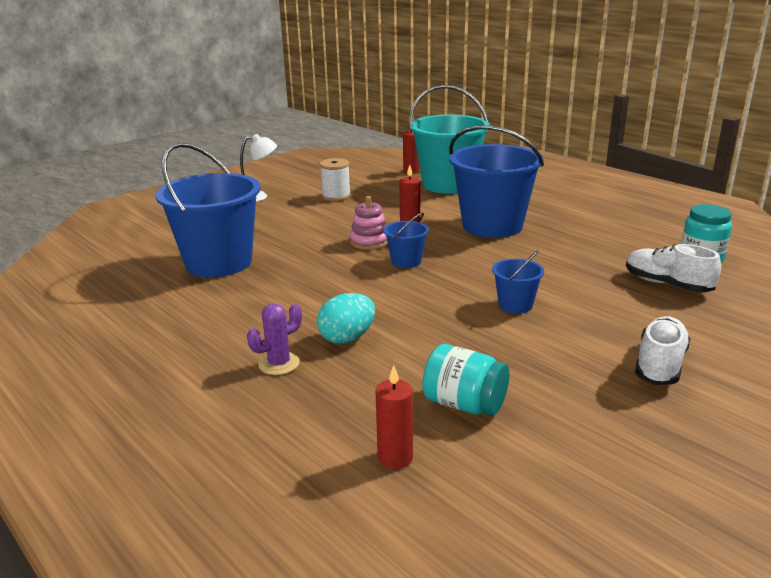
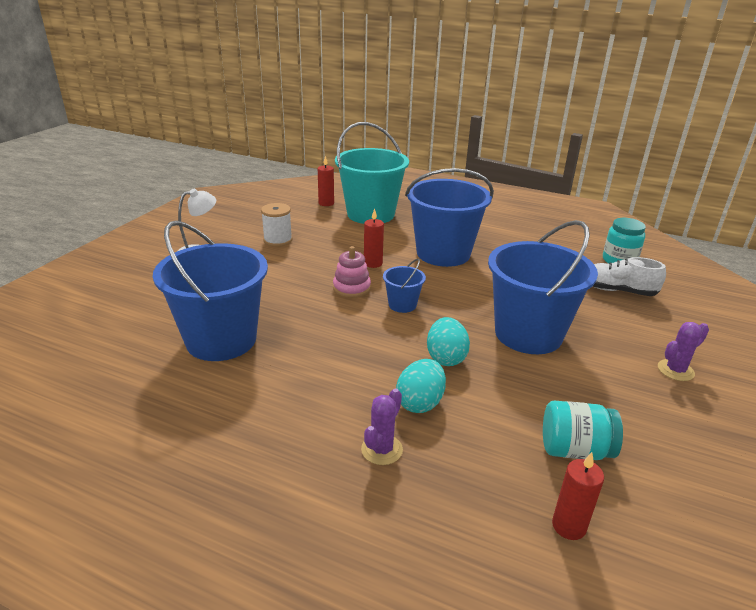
camera: 25 degrees left, 5 degrees up
blue bucket [492,250,544,314] -> blue bucket [488,220,598,354], size x2.23
white shoe [635,316,690,385] -> purple cactus [658,322,709,381]
none -> turquoise egg [427,317,470,366]

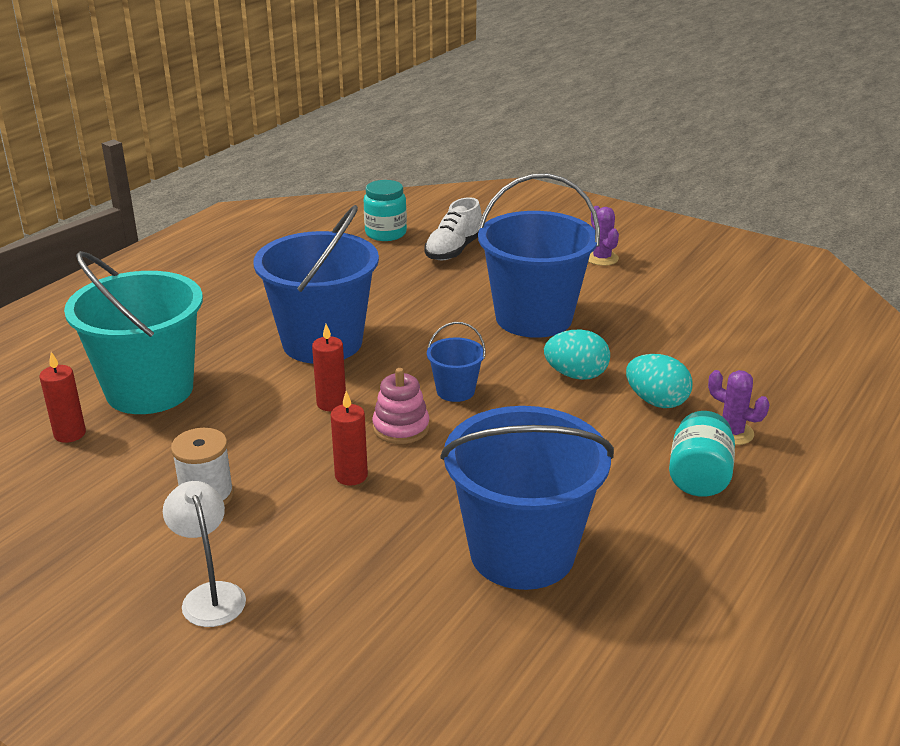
camera: 80 degrees left, 0 degrees up
turquoise jar [543,400,623,460] -> turquoise jar moved to [669,411,735,497]
red candle [552,452,604,540] -> red candle moved to [331,391,368,486]

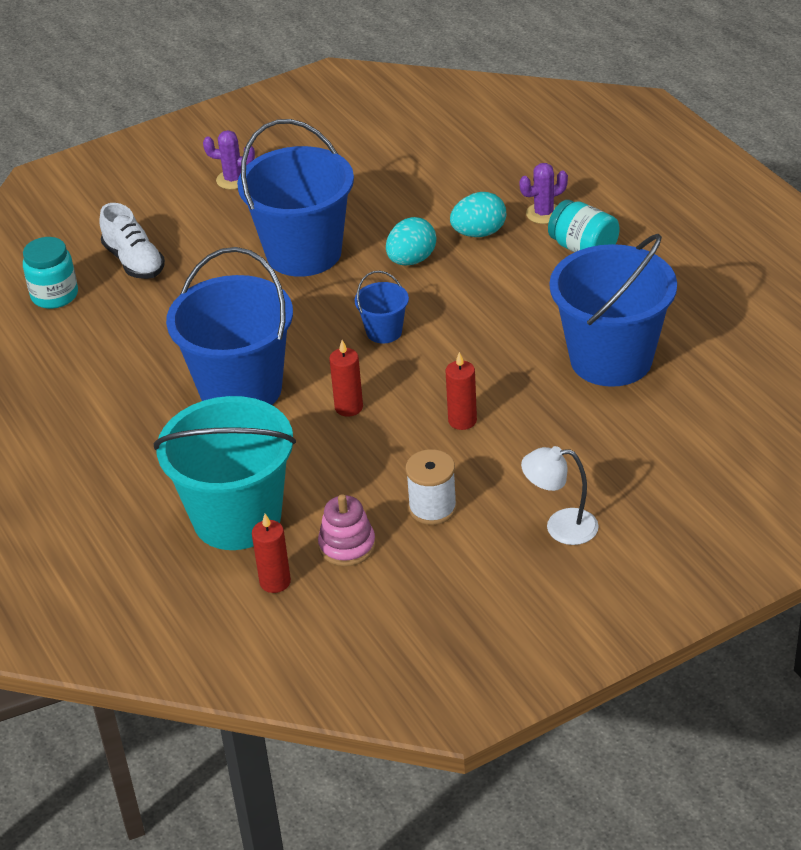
camera: 60 degrees left, 10 degrees up
pink stacking toy [372,368,430,444] -> pink stacking toy moved to [318,494,376,566]

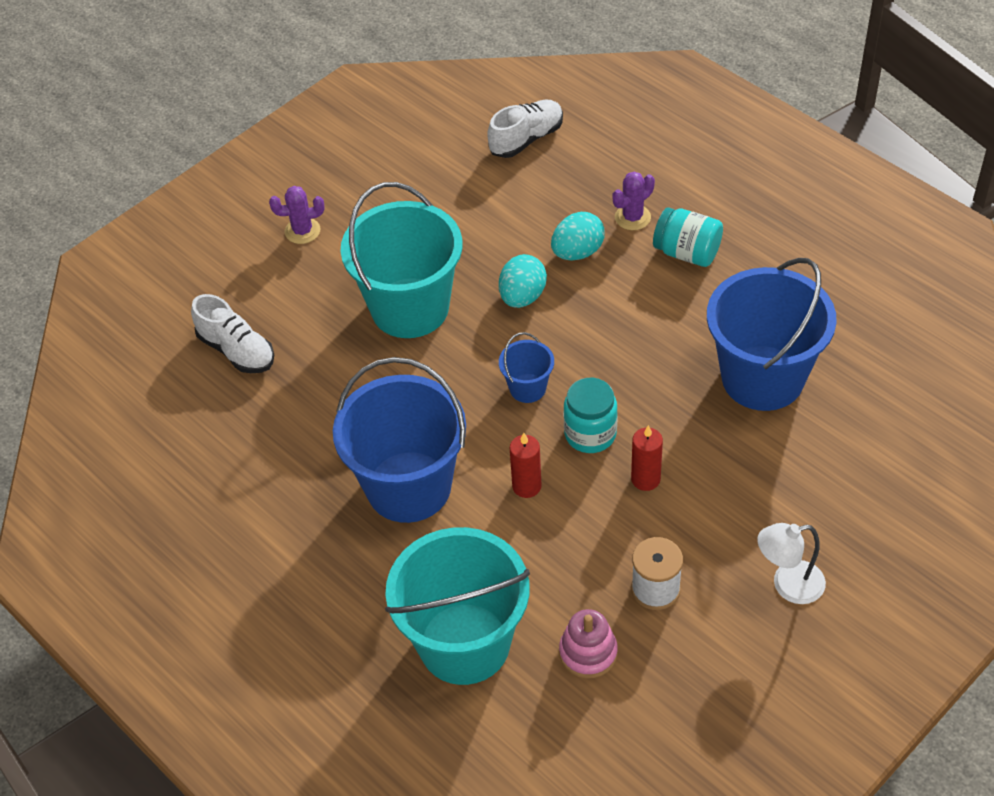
camera: 15 degrees left, 10 degrees up
turquoise jar [23,237,78,309] -> turquoise jar moved to [564,378,618,453]
blue bucket [237,119,354,277] -> turquoise bucket [340,182,462,338]
red candle [252,514,291,593] -> none
none -> white shoe [487,100,563,158]

